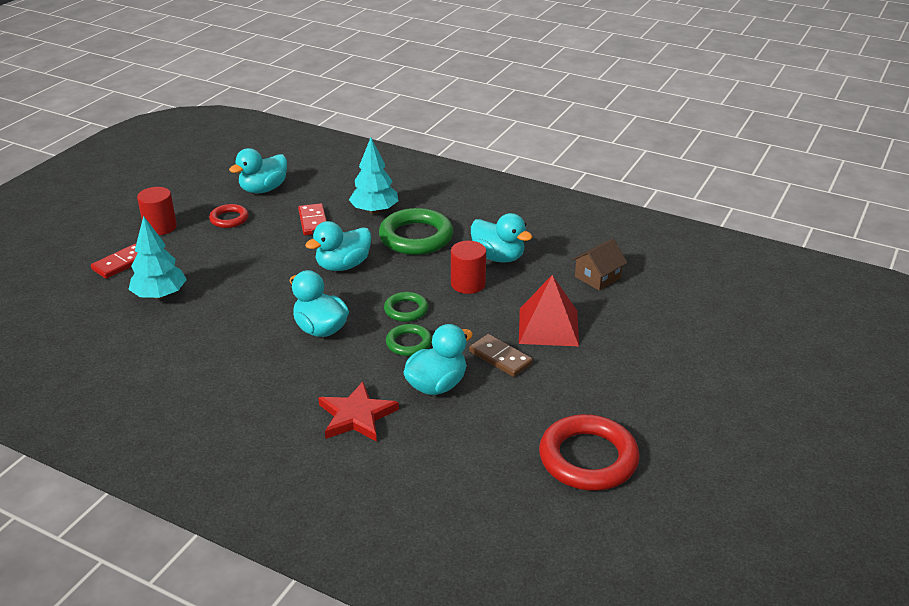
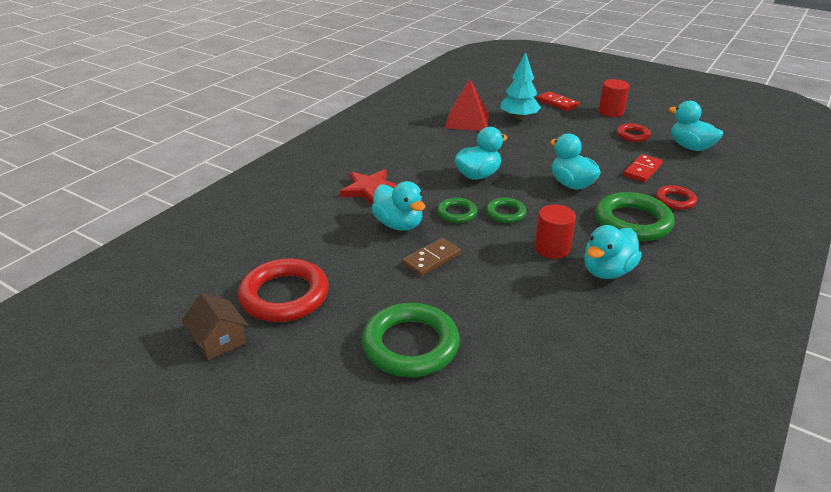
camera: 95 degrees right, 0 degrees up
red domino [298,203,327,235] -> red domino turned 45 degrees counterclockwise [623,154,663,182]
turquoise tree [349,138,399,214] -> red ring [656,185,697,210]
red pyramid [519,275,579,346] -> red pyramid moved to [445,79,489,131]
brown house [572,239,628,291] -> brown house moved to [182,293,248,360]
none -> green ring [362,303,460,377]

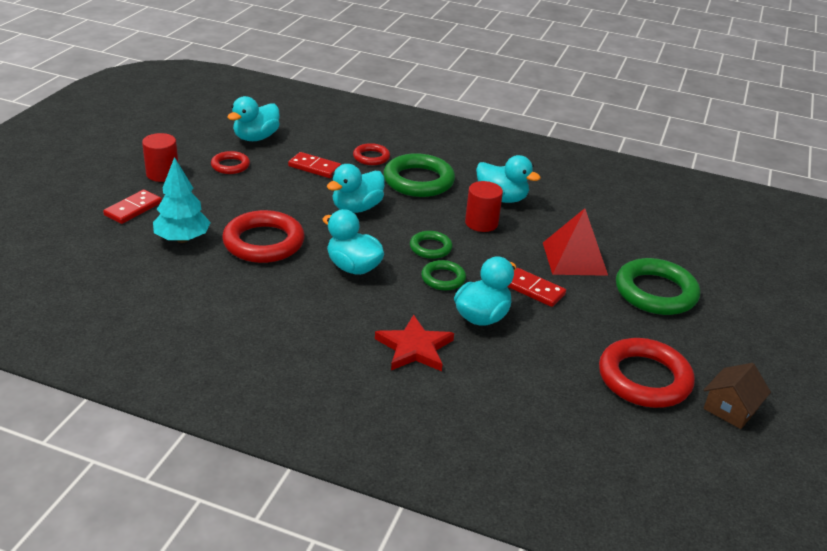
camera: 105 degrees left, 0 degrees up
brown domino [402,238,461,277] -> red domino [508,268,566,307]
red pyramid [445,79,489,131] -> red pyramid moved to [543,208,608,276]
none -> red ring [222,210,305,263]

